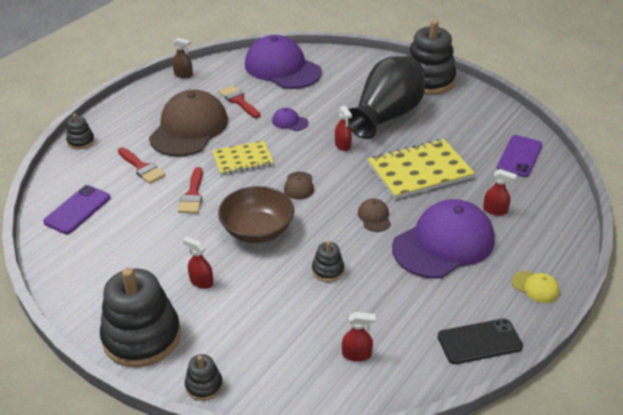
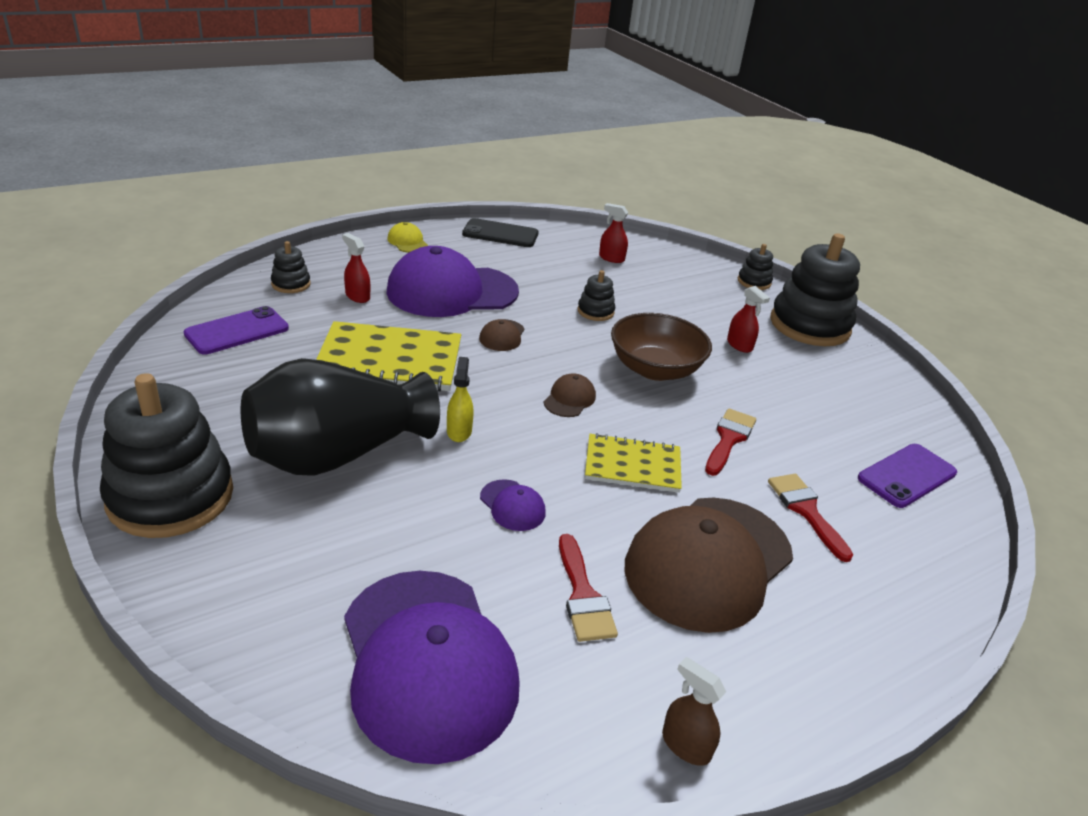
camera: 160 degrees left, 5 degrees down
black stacking toy [66,114,95,149] -> black stacking toy moved to [271,241,311,293]
red spray bottle [335,106,352,151] -> yellow spray bottle [447,357,473,442]

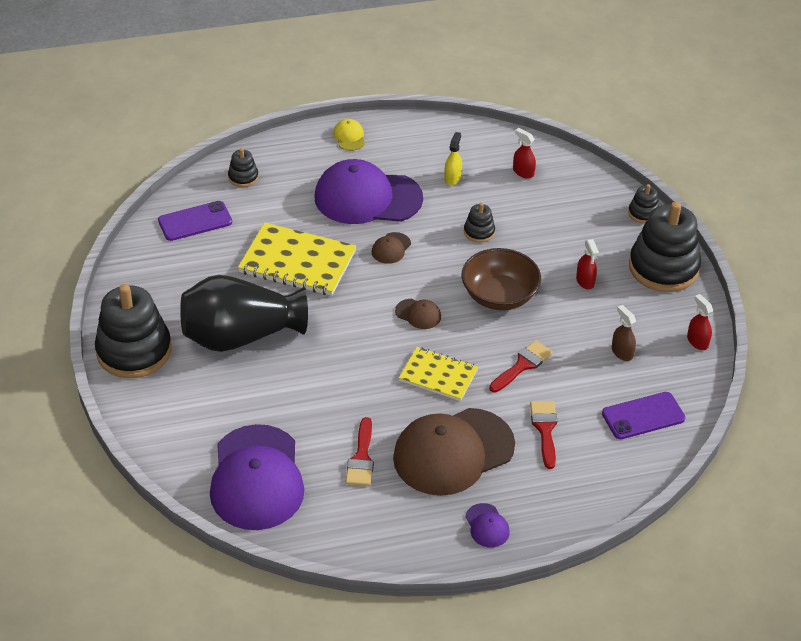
camera: 20 degrees right, 10 degrees up
red spray bottle [342,233,370,303] -> red spray bottle moved to [687,294,713,350]
yellow spray bottle [447,357,473,442] -> yellow spray bottle moved to [444,132,462,185]
black phone [462,218,539,247] -> none
purple cap [480,479,546,531] -> purple cap moved to [465,503,510,548]
brown cap [544,373,596,417] -> brown cap turned 75 degrees clockwise [395,299,441,329]
brown spray bottle [662,657,726,766] -> brown spray bottle moved to [612,305,636,361]

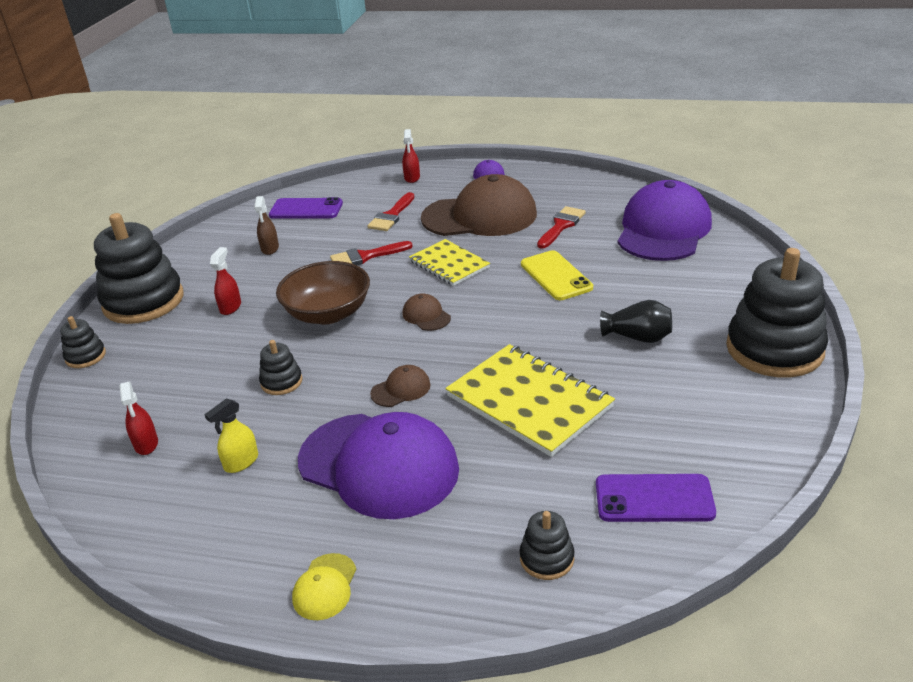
camera: 150 degrees left, 10 degrees down
black vase [180,275,308,352] -> black vase [600,300,672,343], size x0.46
red spray bottle [687,294,713,350] -> red spray bottle moved to [402,129,420,183]
none -> yellow phone [521,250,593,300]

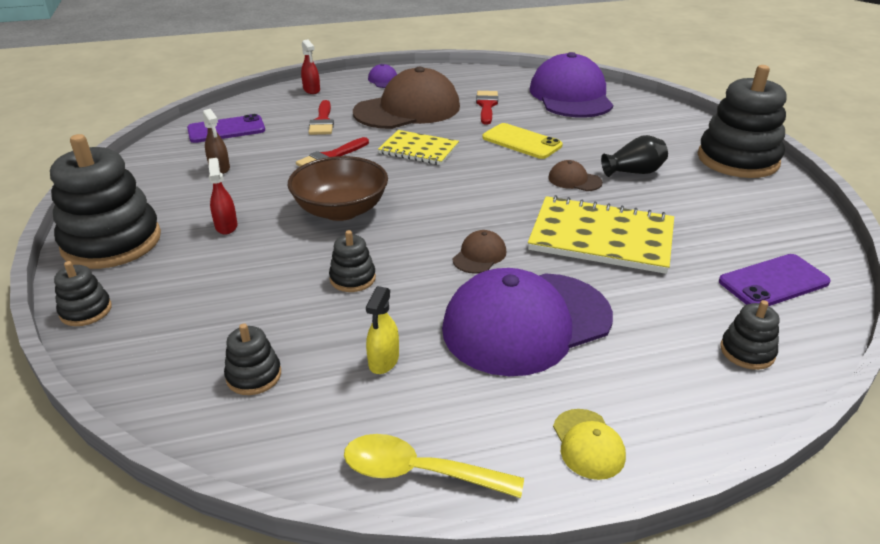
camera: 30 degrees left, 0 degrees up
red spray bottle [120,382,158,455] -> black stacking toy [224,323,281,395]
purple cap [298,412,459,519] -> purple cap turned 150 degrees clockwise [442,268,613,376]
brown cap [402,293,451,331] -> brown cap moved to [548,160,603,191]
none -> yellow spoon [344,434,524,498]

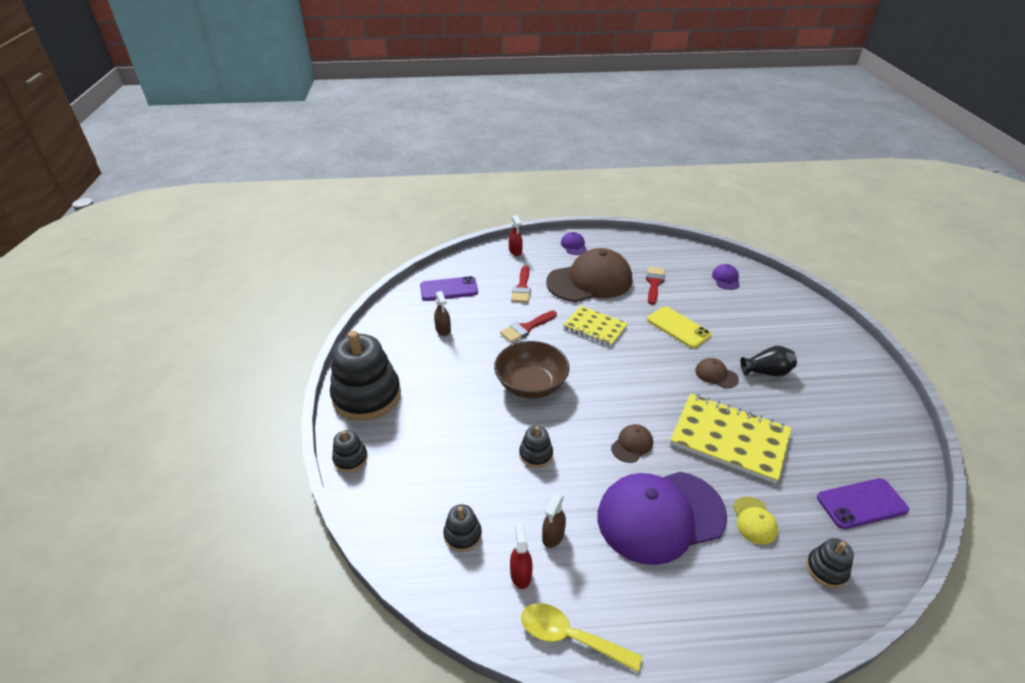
camera: 10 degrees right, 5 degrees up
red spray bottle [209,158,237,234] -> red spray bottle moved to [510,523,533,589]
yellow spray bottle [366,286,399,374] -> brown spray bottle [542,493,566,548]
purple cap [530,52,613,118] -> purple cap [712,264,740,290], size x0.41
yellow cap [553,409,626,480] -> yellow cap moved to [733,496,778,545]
black stacking toy [698,65,787,178] -> none

